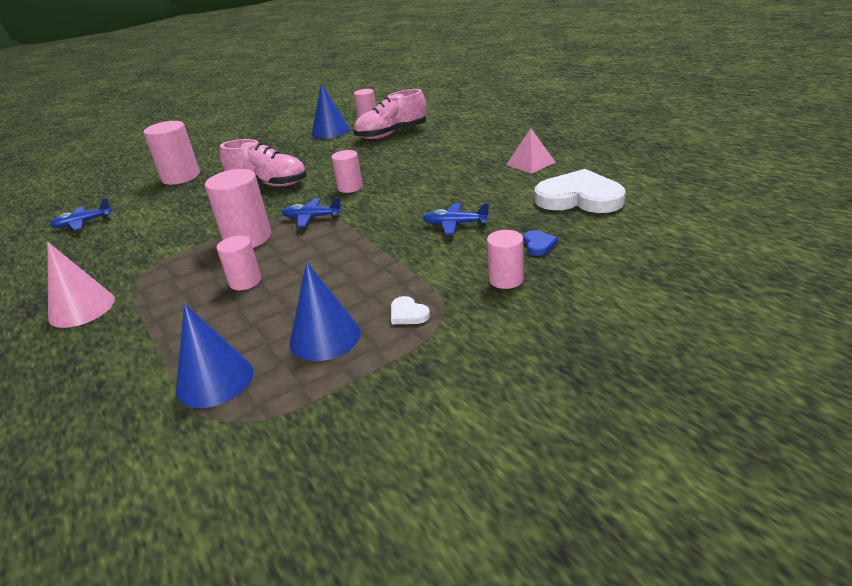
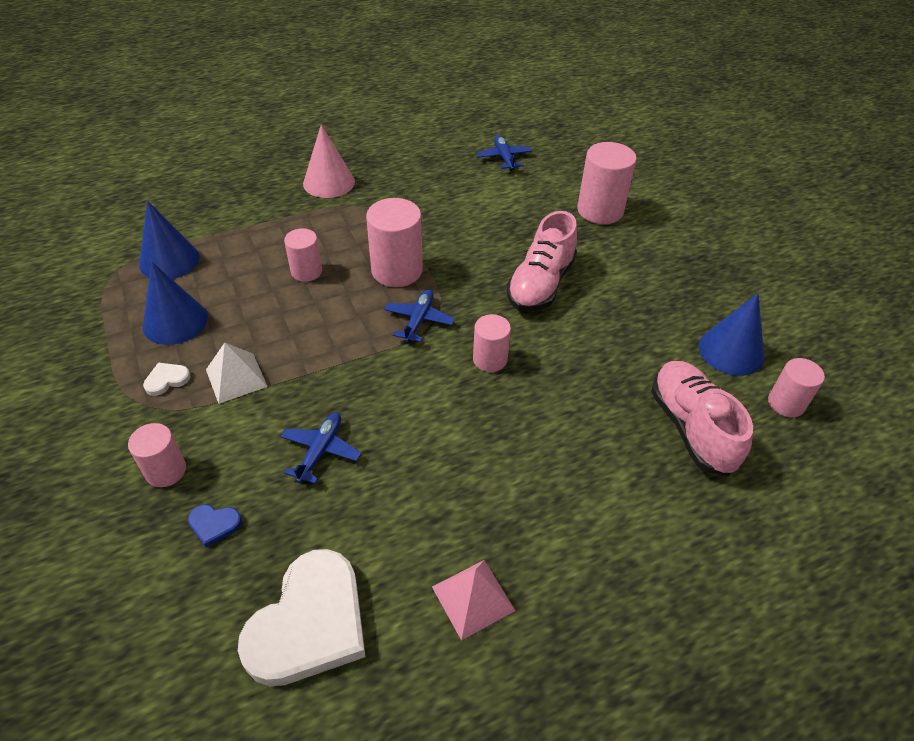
camera: 95 degrees right, 15 degrees up
none -> white pyramid [206,343,268,404]

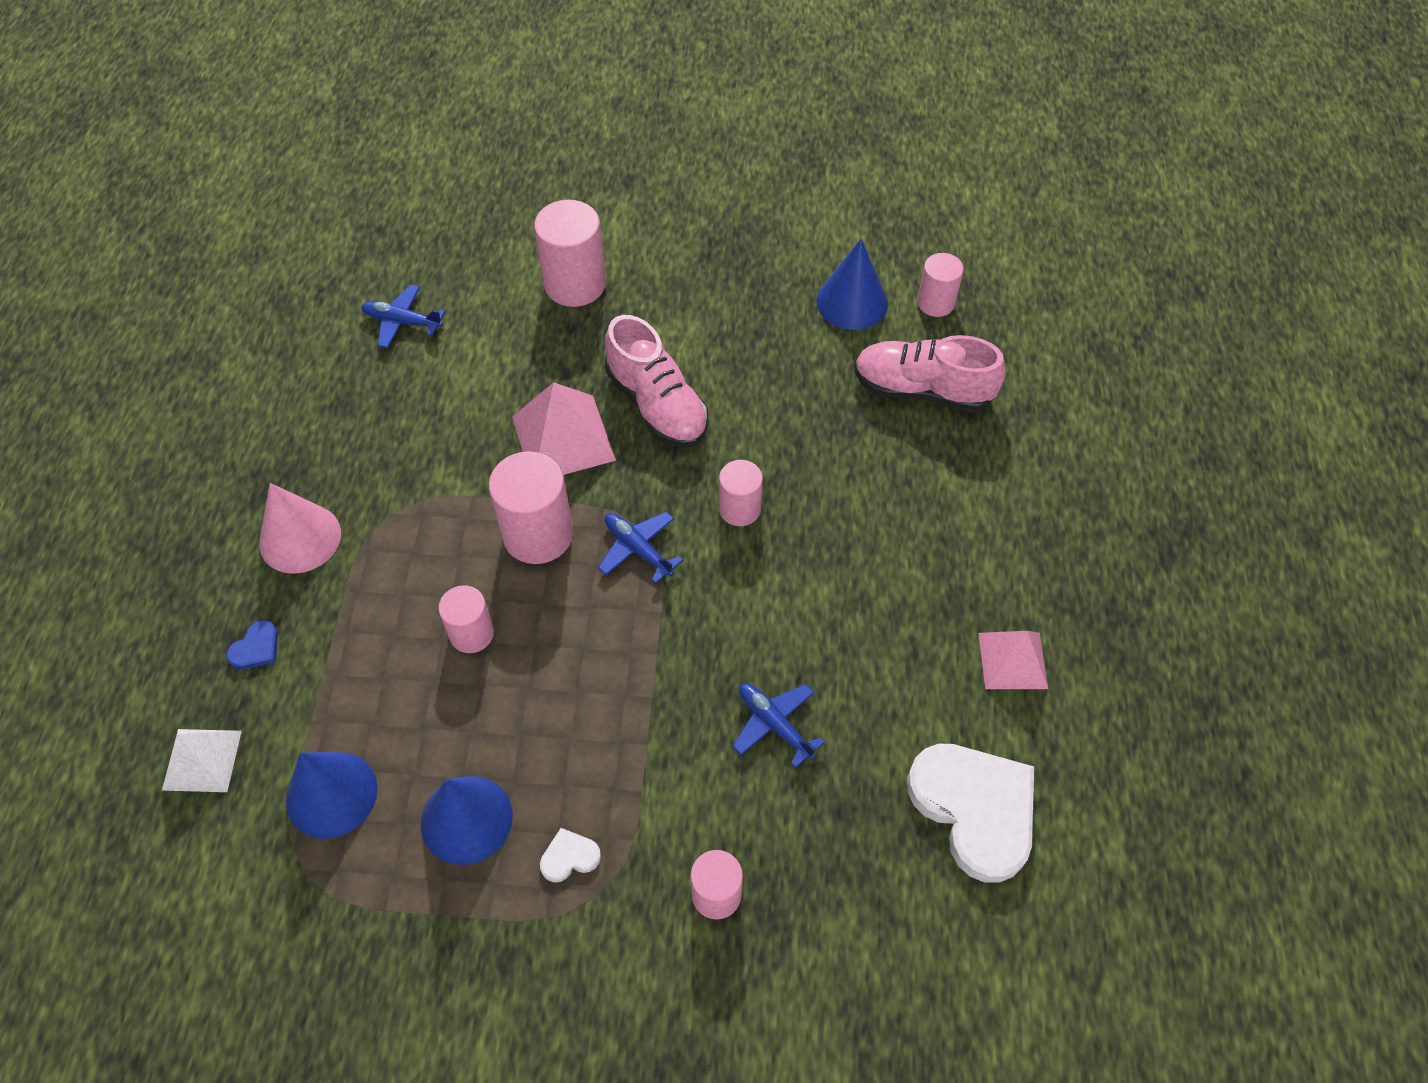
camera: 60 degrees left, 10 degrees up
white heart [143,363,191,396] -> white heart turned 75 degrees clockwise [540,828,601,883]
blue heart [188,504,242,548] -> blue heart moved to [226,620,278,670]
white pyramid [206,343,268,404] -> white pyramid moved to [162,729,242,792]
none -> pink pyramid [512,382,616,475]

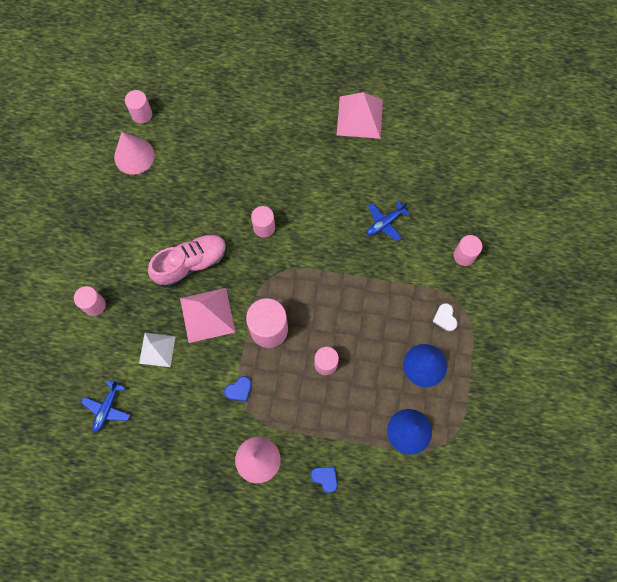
camera: 85 degrees left, 15 degrees up
white pyramid [162,729,242,792] -> white pyramid moved to [139,333,176,367]
pink cylinder [534,200,606,307] -> pink cylinder [74,286,106,316], size x0.60
blue plane [598,512,683,584] -> none
blue cone [816,238,888,330] -> pink cone [114,132,155,175]
pink shoe [854,335,1006,412] -> none
white heart [907,744,1034,883] -> none
pink pyramid [978,631,1048,689] -> pink pyramid [337,92,383,139], size x1.52
none -> blue heart [224,376,252,402]

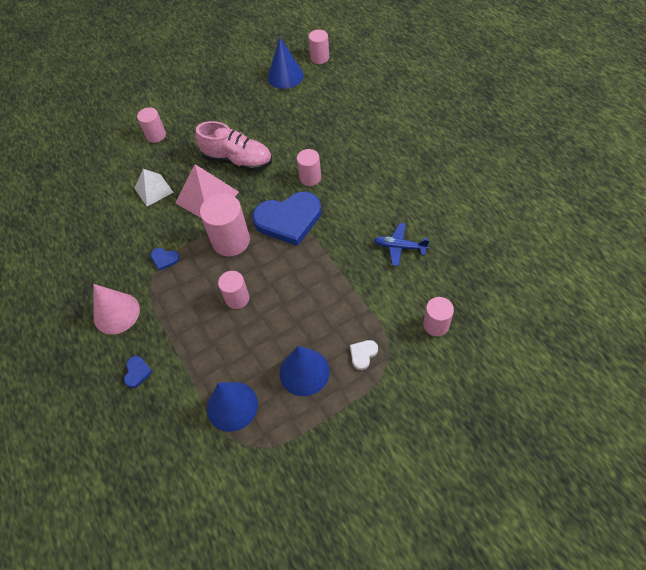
camera: 55 degrees right, 15 degrees down
blue plane [81,380,130,433] -> none
pink cone [114,132,155,175] -> blue cone [268,38,304,89]
pink pyramid [337,92,383,139] -> none
none -> blue heart [252,192,321,246]

